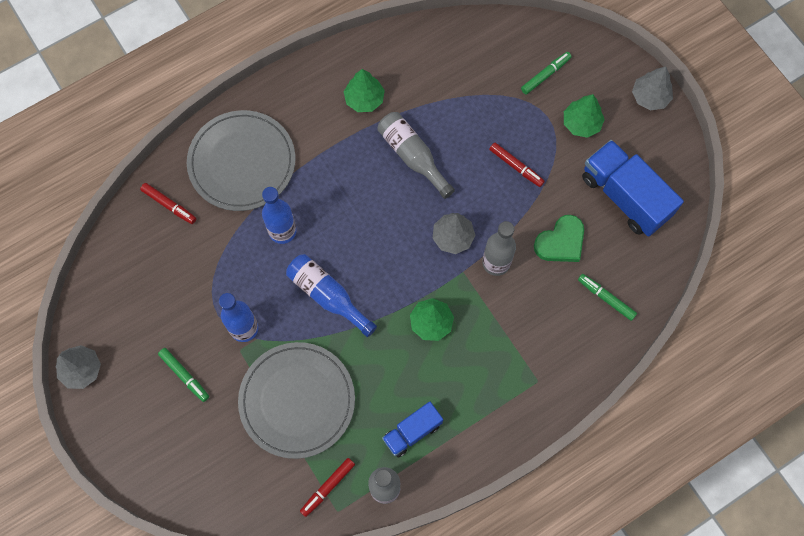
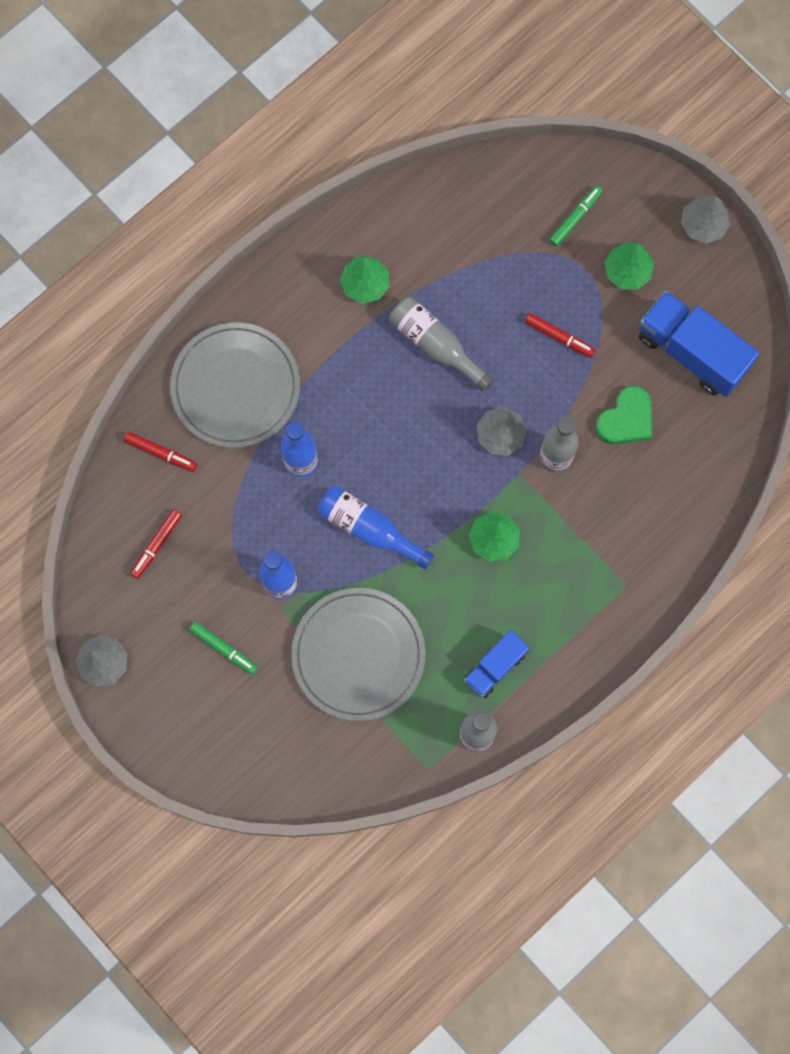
camera: 10 degrees left, 5 degrees up
red marker [300,458,355,517] -> red marker moved to [130,509,182,579]
green marker [578,274,637,321] -> none

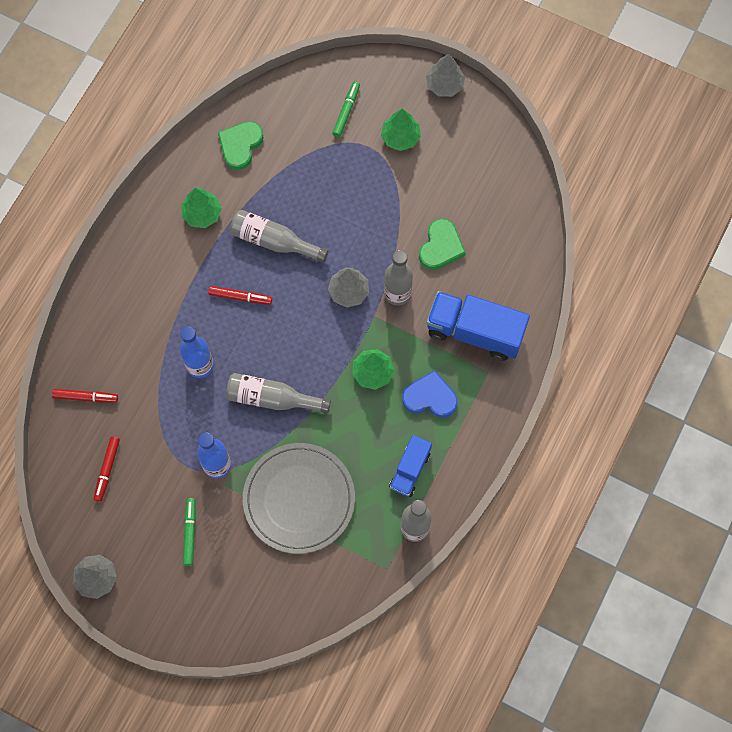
camera: 20 degrees left, 5 degrees down
grey plate [170,322,300,448] -> none
green marker [189,622,258,675] -> green marker turned 105 degrees counterclockwise [183,498,196,566]
blue bottle [317,486,434,569] -> grey bottle [226,373,331,413]
red marker [525,313,596,358] -> red marker moved to [208,286,272,305]
blue truck [639,291,760,397] -> blue truck moved to [426,291,530,361]
none -> green heart [218,121,263,170]
none -> blue heart [402,370,458,418]

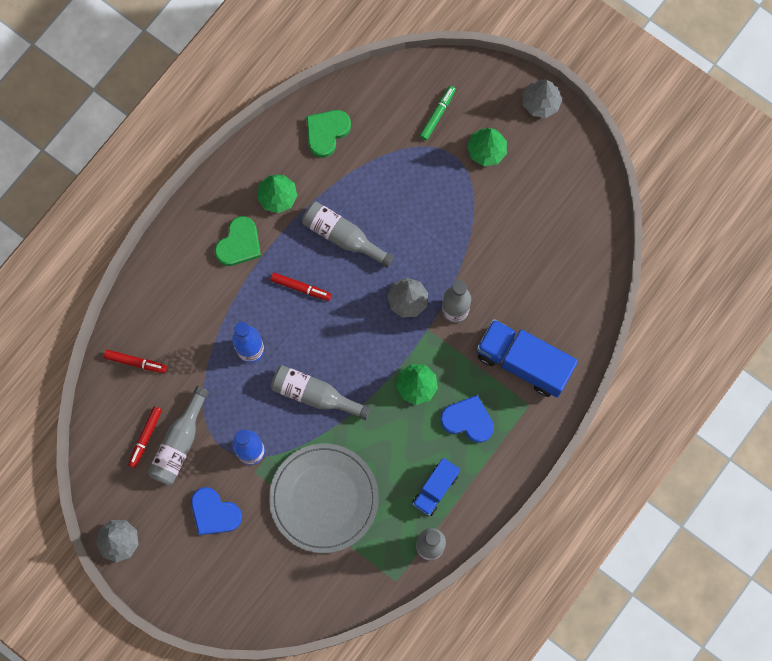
camera: 10 degrees right, 5 degrees up
green marker [183,498,196,566] -> blue heart [191,487,242,535]
green heart [419,219,466,270] -> green heart moved to [215,216,261,266]
none -> grey bottle [147,386,209,485]

